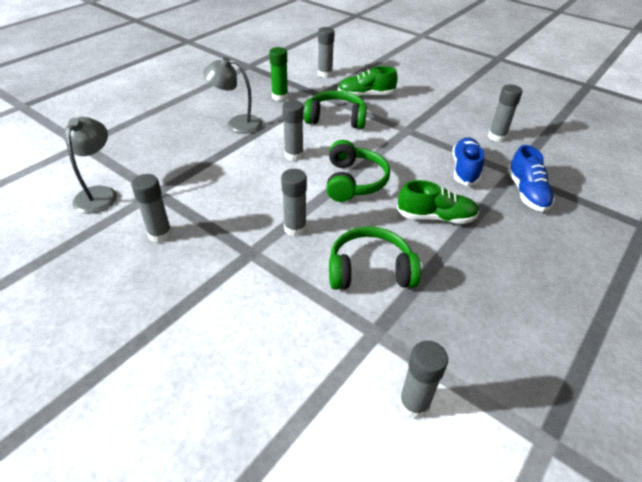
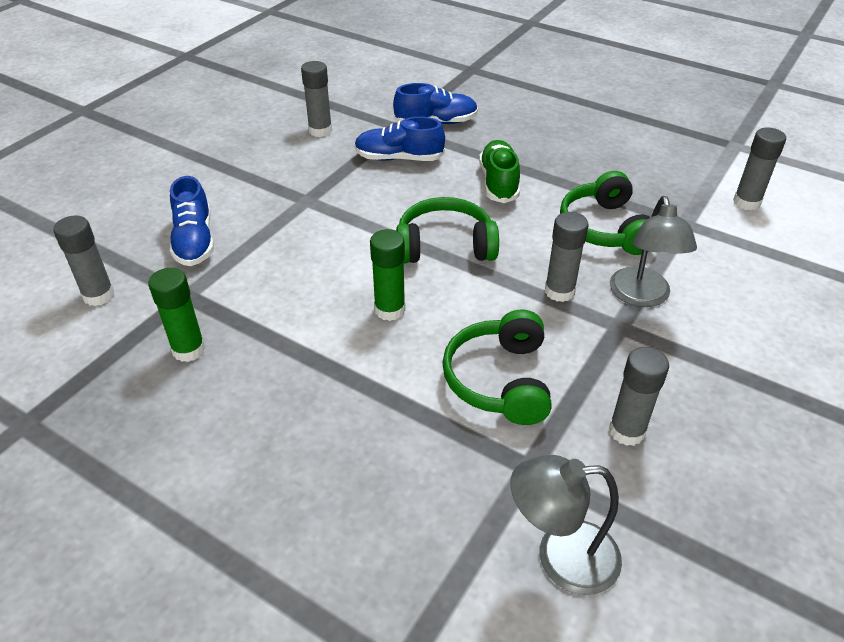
camera: 95 degrees left, 0 degrees up
grey lamp [203,57,262,134] -> grey lamp moved to [610,196,697,307]
grey glue stick [282,100,304,161] -> green glue stick [370,229,405,321]
green headphones [304,91,367,129] -> green headphones moved to [442,309,552,425]
green shoe [338,66,397,97] -> blue shoe [170,176,214,266]

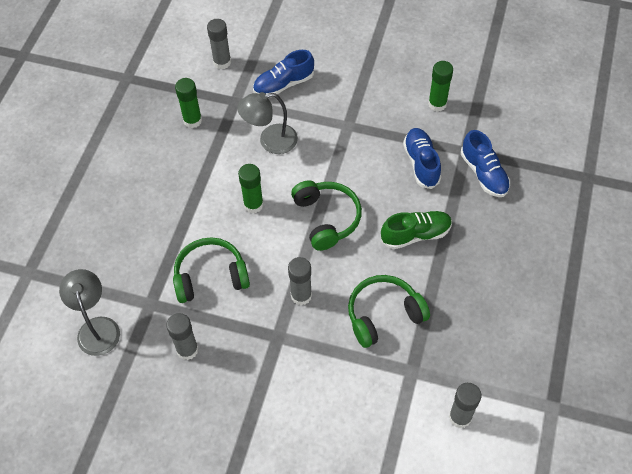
camera: 75 degrees right, 15 degrees up
grey glue stick [301,61,332,137] -> green glue stick [428,61,453,112]
grey lamp [610,196,697,307] -> grey lamp moved to [237,92,298,154]

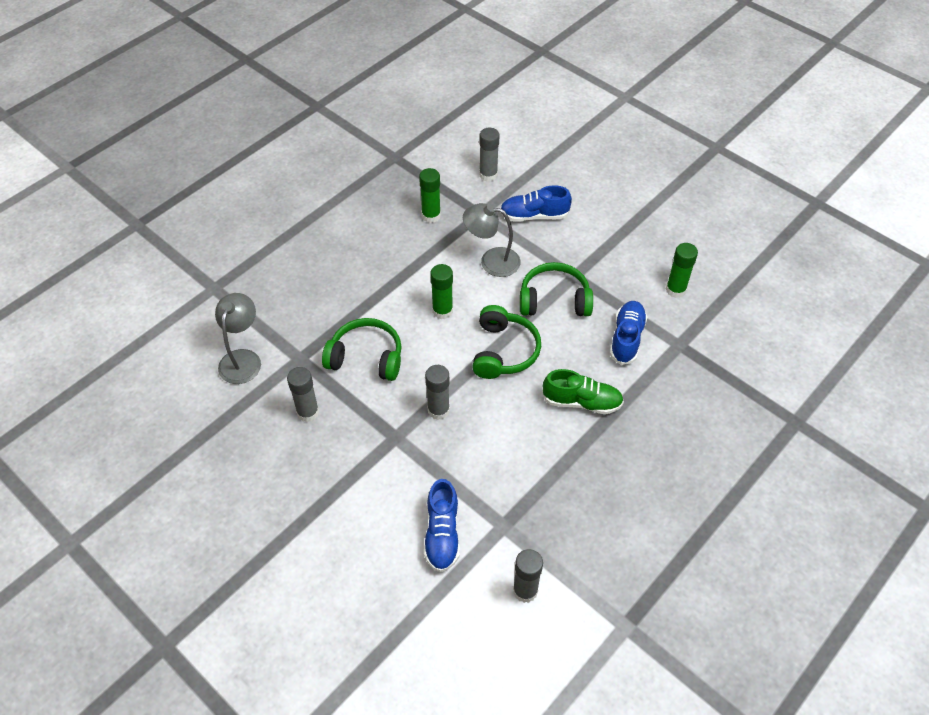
camera: 25 degrees right, 5 degrees down
green headphones [348,275,430,348] -> green headphones moved to [520,262,593,316]
blue shoe [461,130,510,197] -> blue shoe moved to [424,479,460,572]

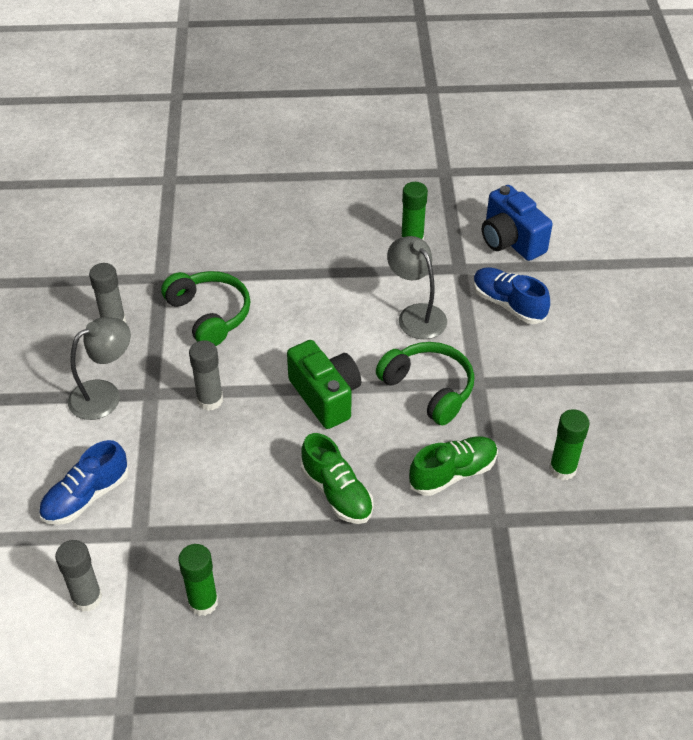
camera: 45 degrees right, 5 degrees down
grey lamp [215,293,261,384] -> grey lamp moved to [68,317,131,420]
green glue stick [430,264,453,319] -> green glue stick moved to [178,544,218,616]
green headphones [472,305,541,379] -> green camera [287,340,361,429]
grey glue stick [479,128,499,182] -> blue camera [482,185,553,261]
blue shoe [610,301,647,365] -> green shoe [409,436,498,496]

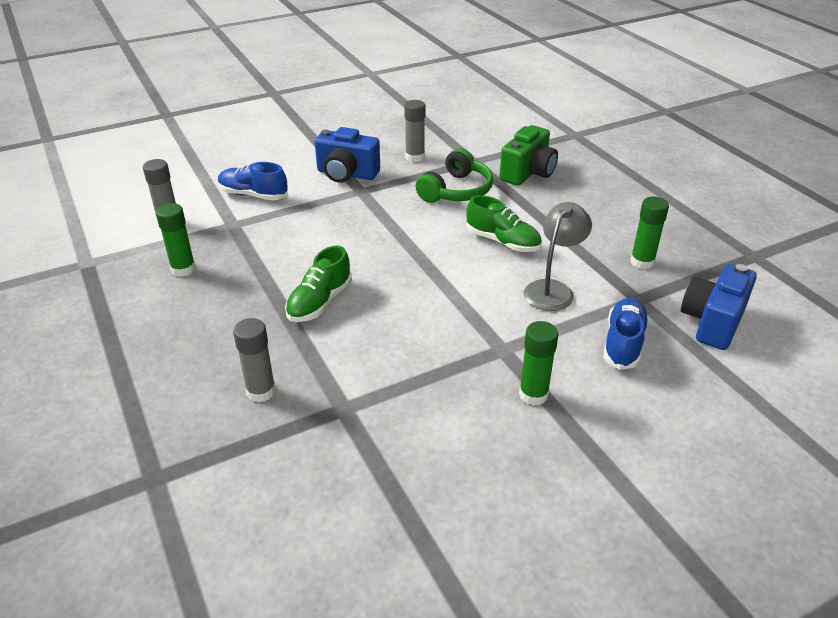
camera: 65 degrees right, 10 degrees down
grey lamp [68,317,131,420] -> blue camera [315,127,380,183]
grey glue stick [189,340,223,411] -> grey glue stick moved to [233,318,276,402]
green camera [287,340,361,429] -> green camera moved to [499,125,558,186]
green headphones [376,342,474,425] -> none
green shoe [409,436,498,496] -> green shoe moved to [466,195,542,252]
green glue stick [549,409,590,481] -> green glue stick moved to [519,321,558,406]

